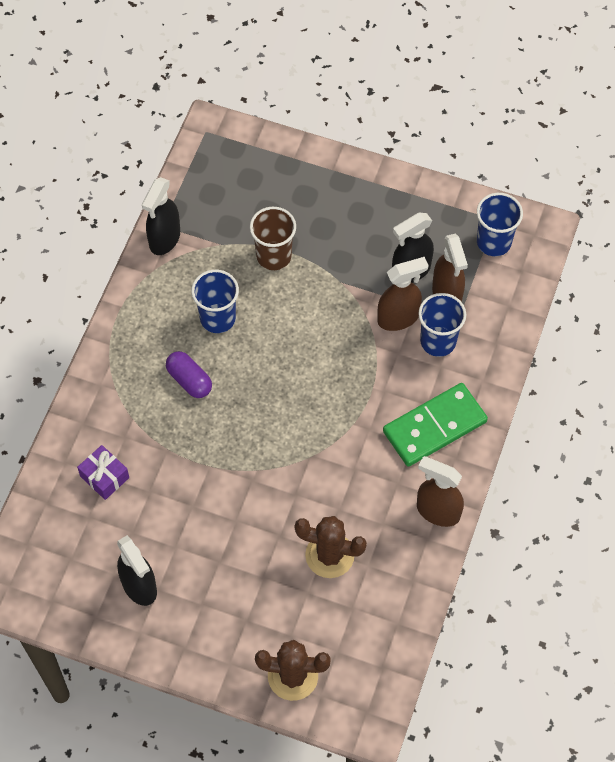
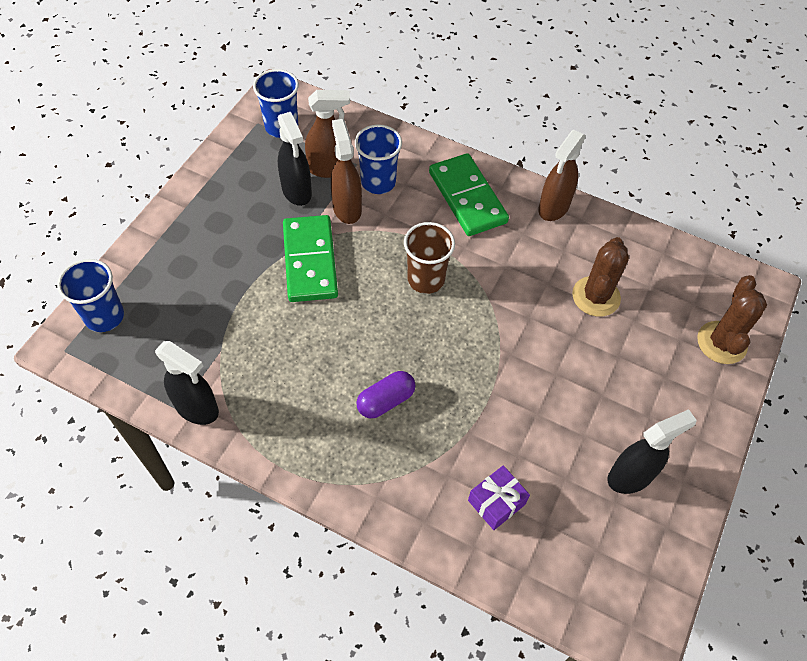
camera: 85 degrees left, 5 degrees down
blue cup [191,270,239,333] -> blue cup moved to [57,259,124,332]
brown cup [250,207,296,270] -> brown cup moved to [404,222,455,294]
none -> green domino [283,215,338,302]

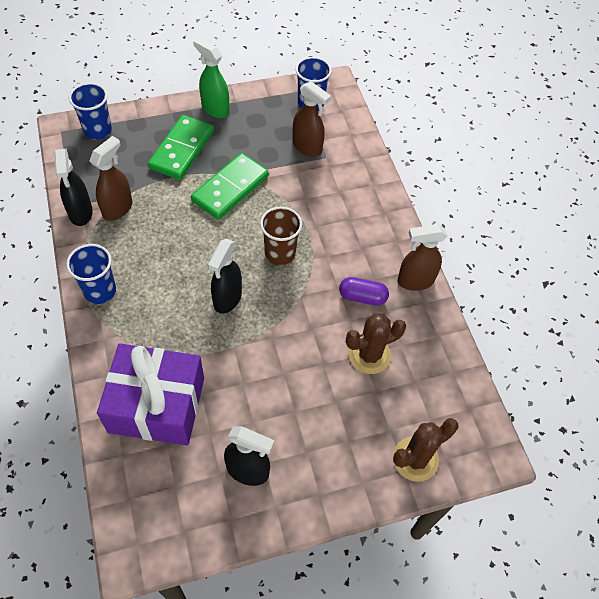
camera: 45 degrees right, 0 degrees up
black spray bottle [277,112,312,206] -> black spray bottle moved to [208,239,242,314]
brown spray bottle [331,119,362,224] -> brown spray bottle moved to [89,136,133,221]
blue cup [355,124,402,194] -> blue cup moved to [66,244,116,304]
purple capsule [356,371,415,418] -> purple capsule moved to [339,277,389,306]
green domino [429,153,509,236] -> green domino moved to [148,115,214,180]
purple gift [468,465,530,530] -> purple gift [97,343,204,445], size x2.32
none -> green spray bottle [193,37,229,118]

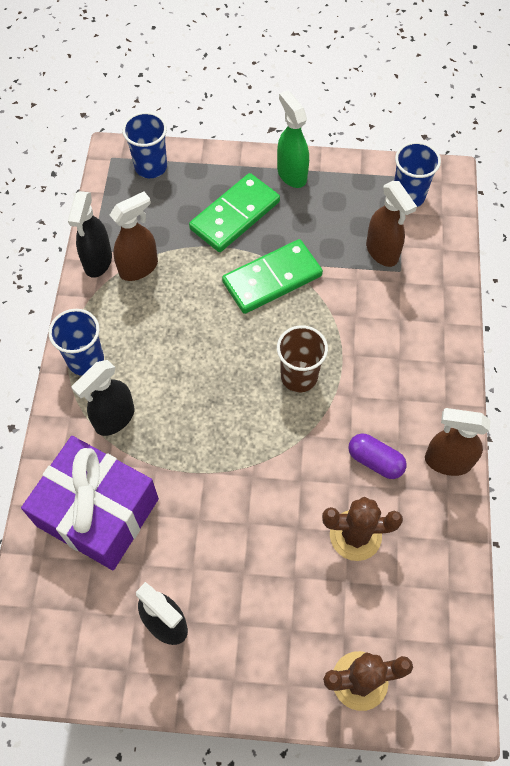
camera: 25 degrees right, 5 degrees up
black spray bottle [208,239,242,314] -> black spray bottle moved to [71,360,134,436]

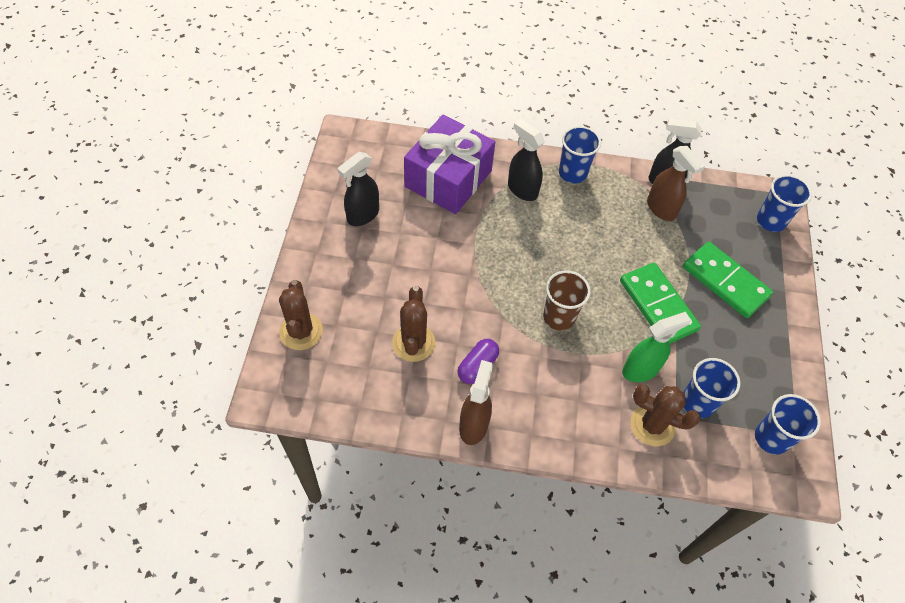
camera: 90 degrees right, 5 degrees down
green spray bottle [277,90,309,188] -> green spray bottle moved to [622,312,691,382]
brown spray bottle [366,181,417,267] -> blue cup [683,358,740,418]
none -> brown cactus [631,384,701,446]

